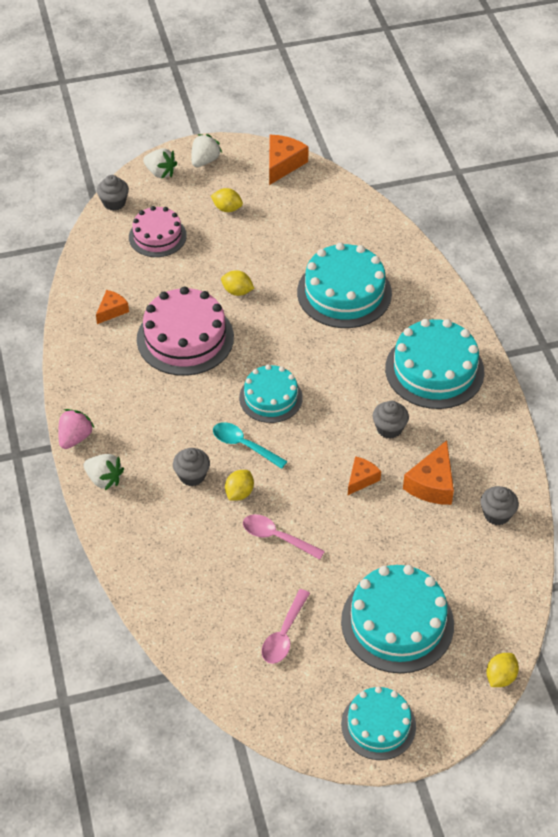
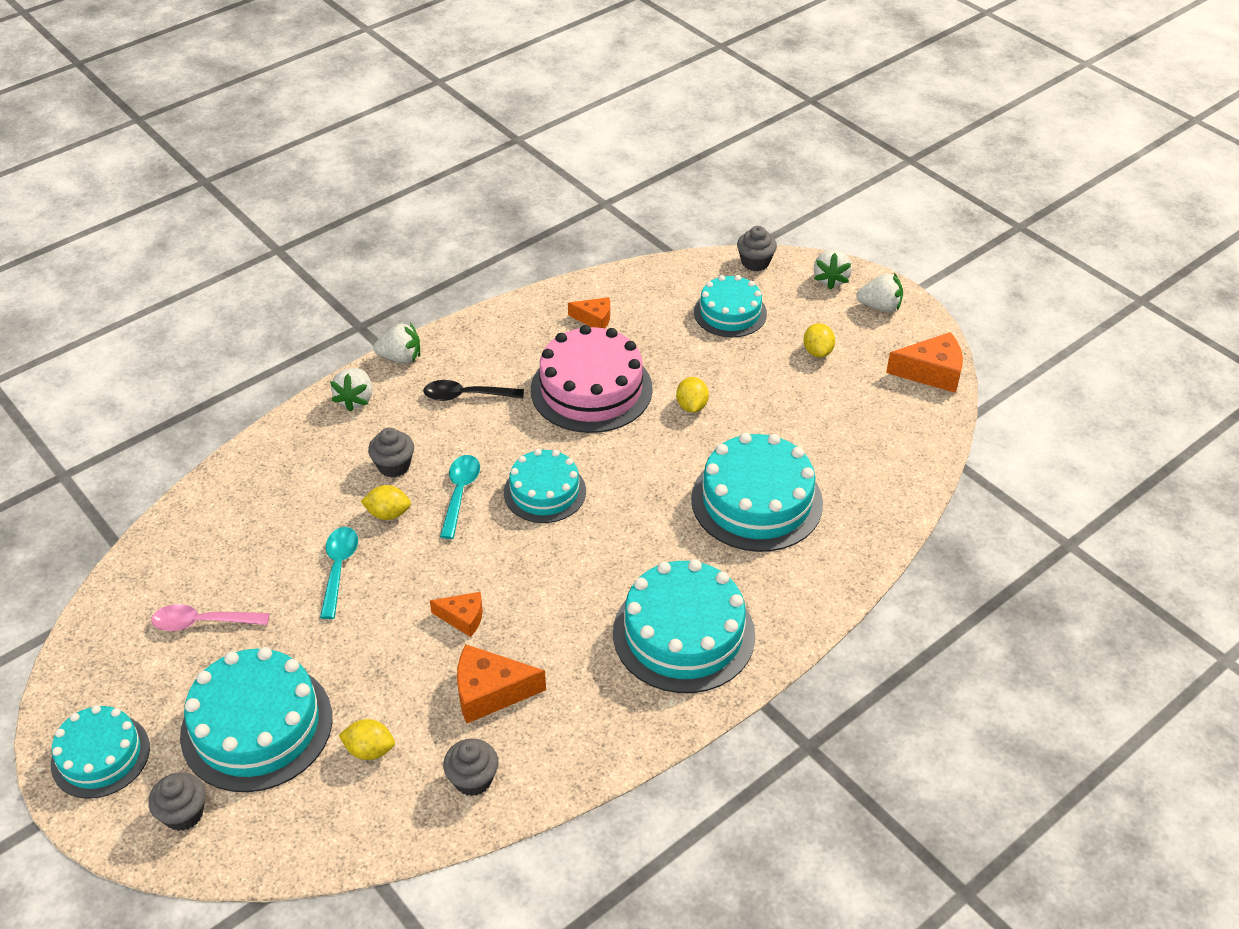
camera: 65 degrees right, 5 degrees down
pink strawberry [58,409,95,449] -> white strawberry [373,323,420,363]
pink cake [129,206,187,257] -> turquoise cake [694,275,767,337]
pink spoon [243,514,325,560] -> turquoise spoon [320,527,358,619]
grey cupcake [373,401,409,439] -> grey cupcake moved to [148,772,206,831]
yellow lemon [486,653,519,687] -> yellow lemon moved to [339,719,395,760]
none -> black spoon [423,380,524,401]

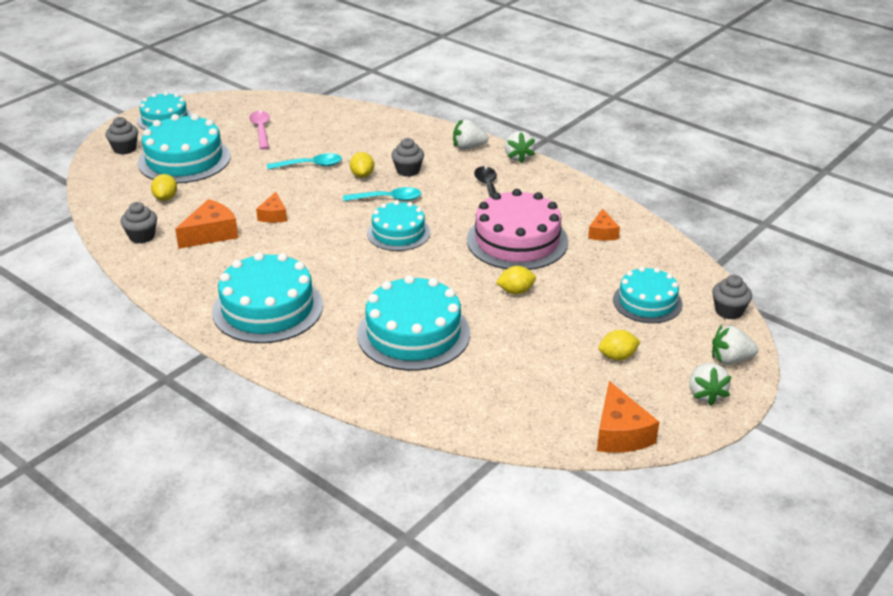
camera: 80 degrees right, 10 degrees down
orange cheese [457,644,546,724] -> orange cheese turned 60 degrees clockwise [175,199,238,249]

